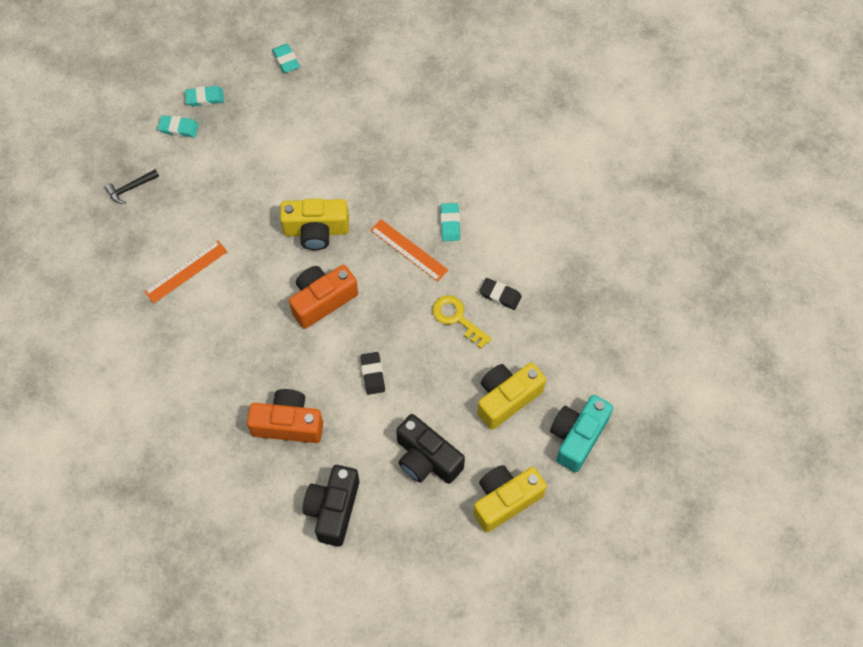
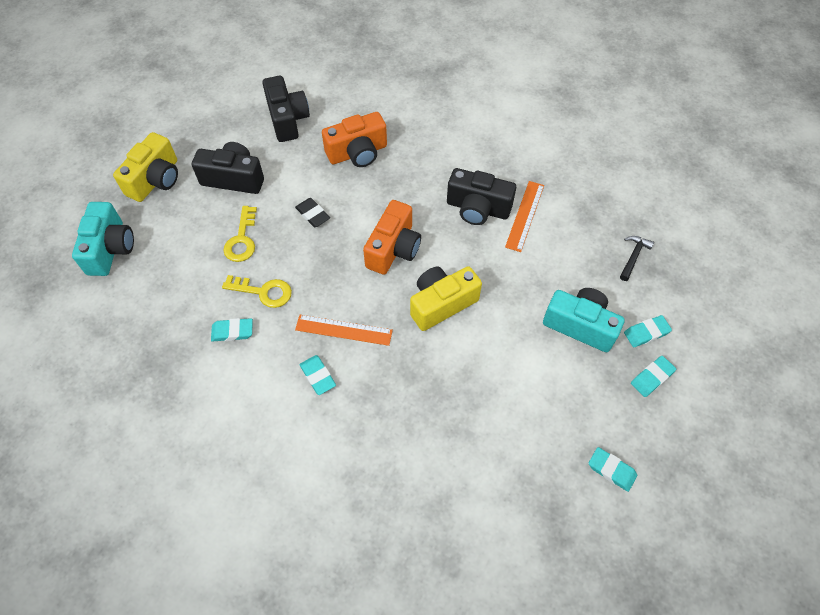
camera: 150 degrees right, 5 degrees down
yellow camera [477,363,546,430] -> none
black eraser [479,278,522,310] -> turquoise eraser [211,318,253,342]
none -> yellow key [223,206,257,262]
none -> black camera [447,168,516,225]
none -> turquoise camera [543,288,625,352]

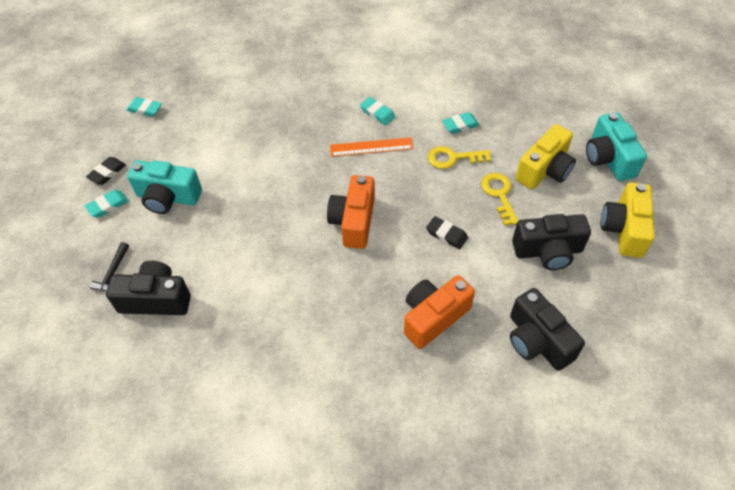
camera: 165 degrees right, 5 degrees down
yellow camera [410,266,482,331] -> yellow camera moved to [516,124,576,189]
black camera [447,168,516,225] -> black camera moved to [106,261,191,315]
orange ruler [505,181,544,252] -> none
turquoise eraser [631,356,676,397] -> black eraser [86,157,126,185]

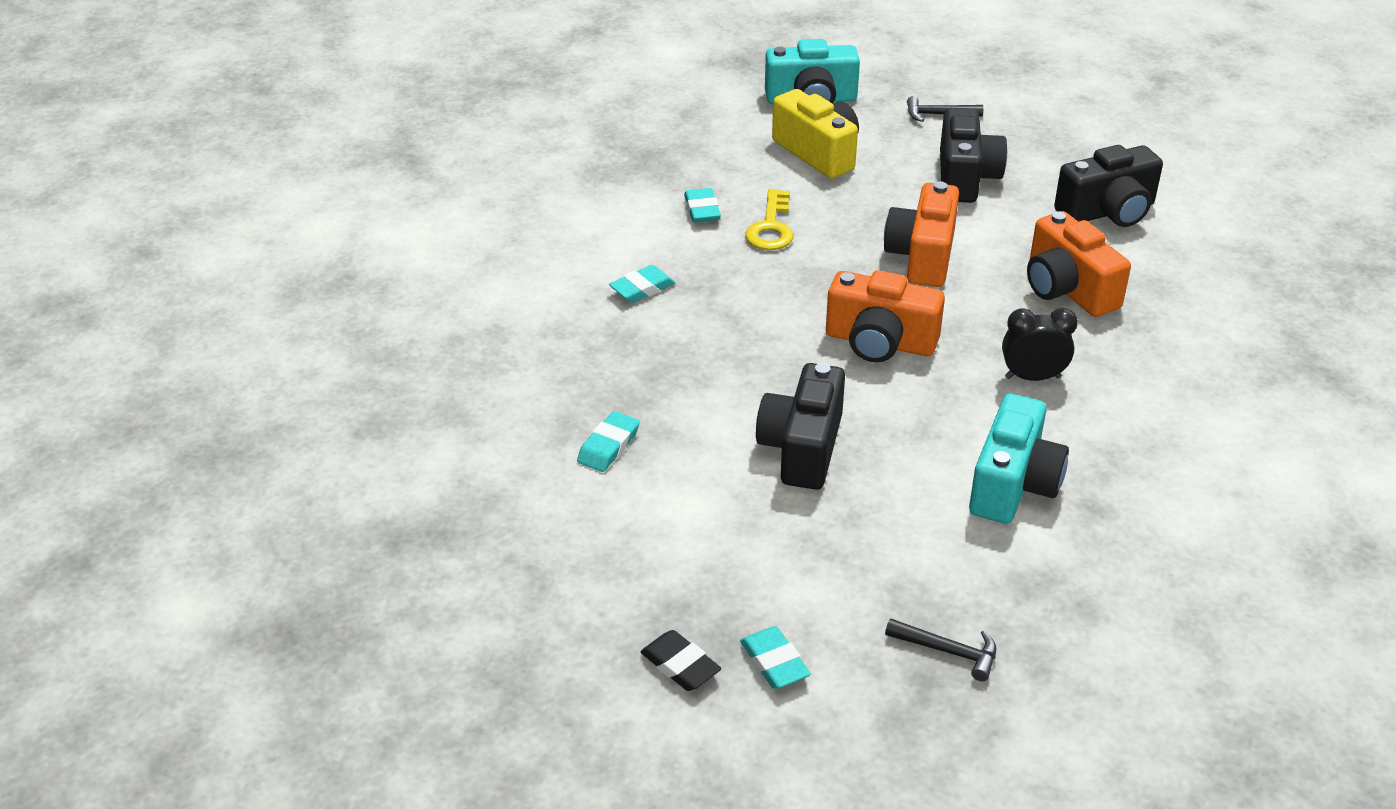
camera: 80 degrees left, 15 degrees down
black camera [106,261,191,315] -> black camera moved to [756,363,845,490]
turquoise eraser [126,97,162,117] -> turquoise eraser moved to [577,411,640,472]
turquoise camera [127,160,202,214] -> turquoise camera moved to [969,394,1069,524]
orange ruler [330,137,414,157] -> none
black eraser [426,216,468,249] -> orange camera [884,181,959,287]
yellow key [481,173,518,226] -> none
yellow camera [601,182,655,258] -> black hammer [907,96,983,122]
none -> black clock [1002,308,1078,381]

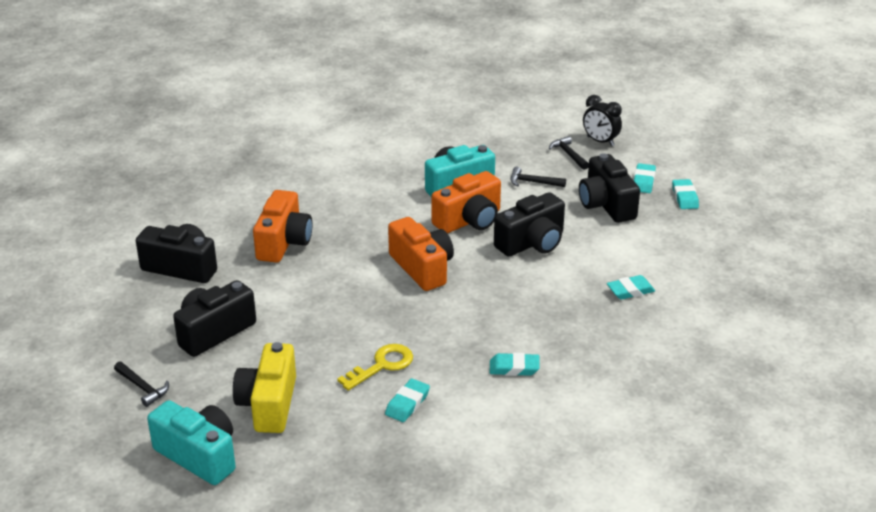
camera: 140 degrees left, 5 degrees down
black eraser [640,630,721,691] -> turquoise eraser [672,179,699,209]
orange camera [884,181,959,287] -> orange camera moved to [431,171,501,233]
black clock [1002,308,1078,381] -> black clock moved to [583,95,622,146]
none -> black hammer [511,167,566,187]
none -> black camera [579,153,640,223]

